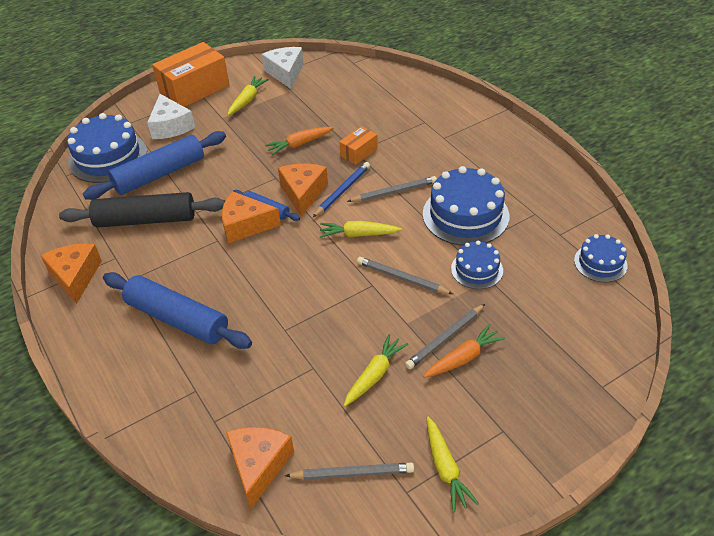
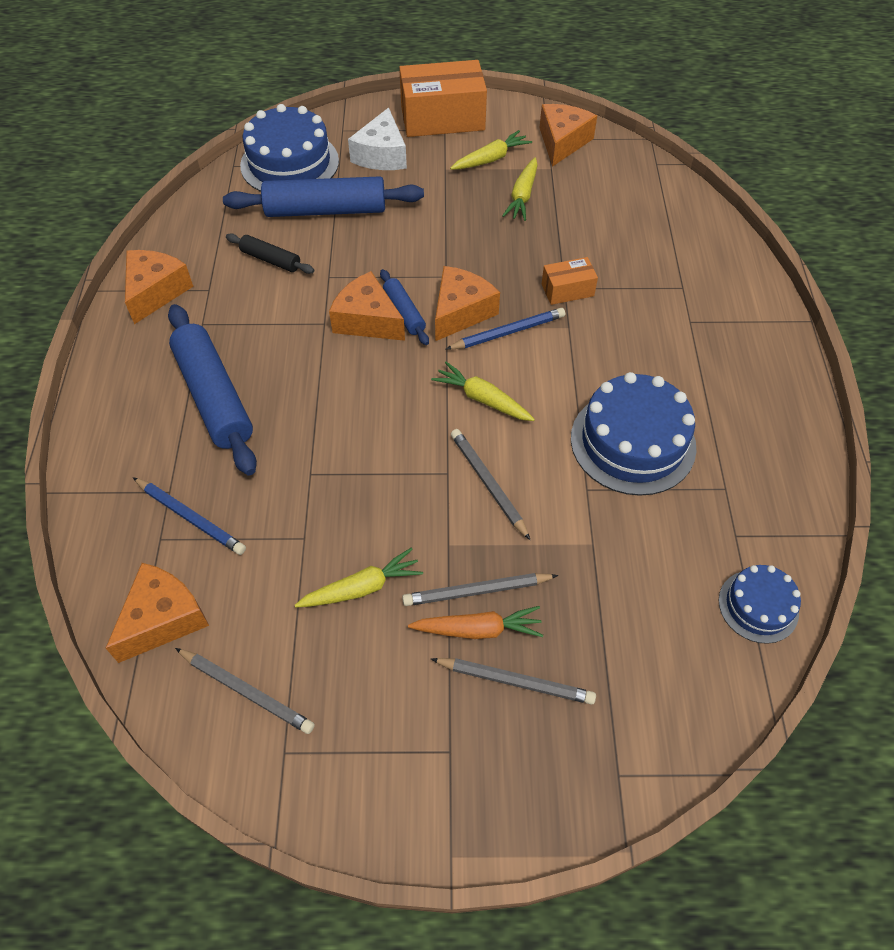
camera: 30 degrees right, 10 degrees up
black rolling pin [59,192,225,228] -> black rolling pin [226,234,314,274], size x0.50
white cheese [262,47,304,89] -> orange cheese [539,104,597,167]
orange carrot [265,127,334,155] -> none
grey pencil [347,176,437,202] -> grey pencil moved to [431,658,596,705]
yellow carrot [427,417,479,512] -> yellow carrot moved to [502,157,538,221]
blue cake [451,241,503,289] -> none
none -> blue pencil [133,477,246,555]

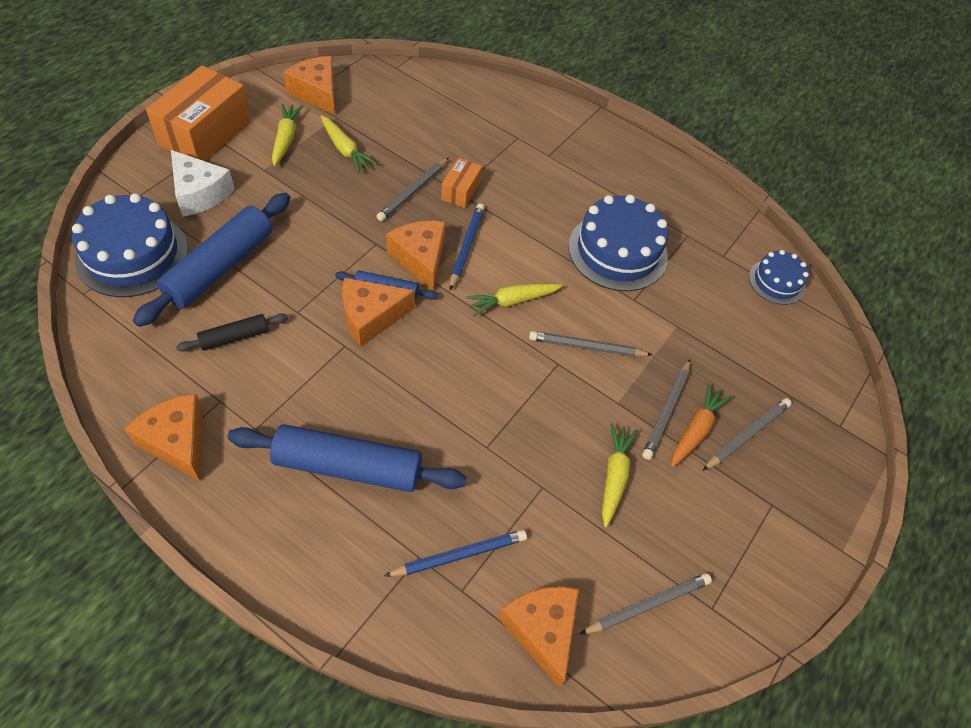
camera: 60 degrees left, 0 degrees up
none -> grey pencil [376,157,449,221]

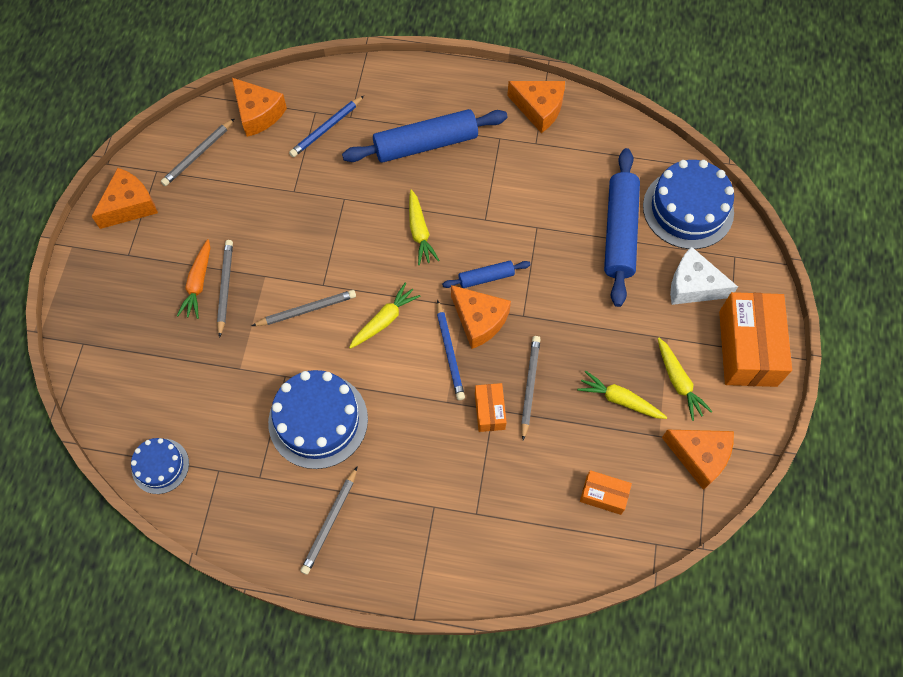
camera: 160 degrees right, 10 degrees up
black rolling pin [176,313,288,351] -> none
orange cheese [342,278,415,347] -> orange cheese moved to [91,168,158,229]
yellow carrot [602,423,637,527] -> yellow carrot moved to [409,189,439,265]
grey pencil [702,398,792,471] -> grey pencil moved to [300,466,358,575]
none -> orange box [580,470,632,515]

